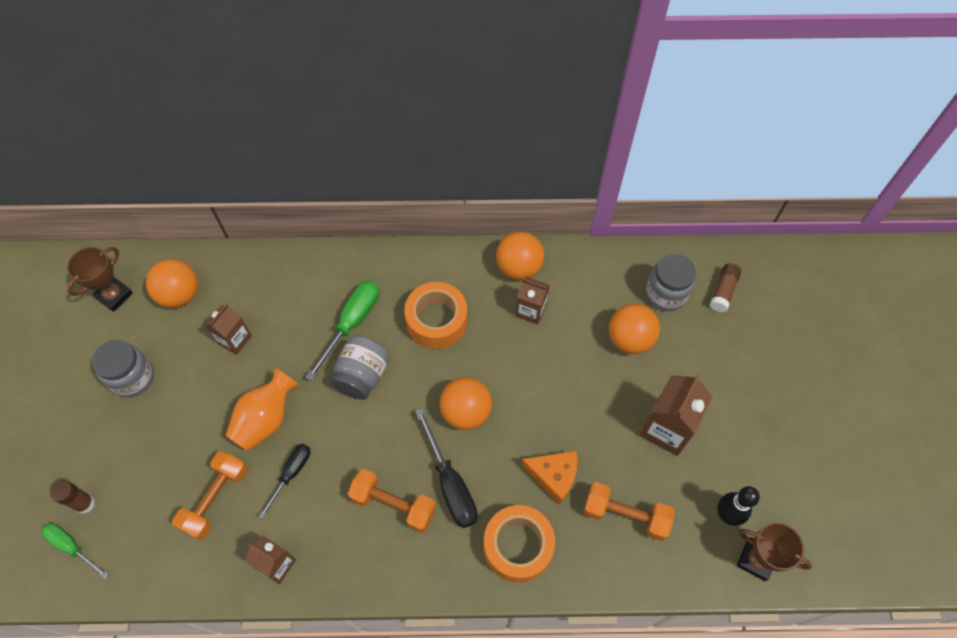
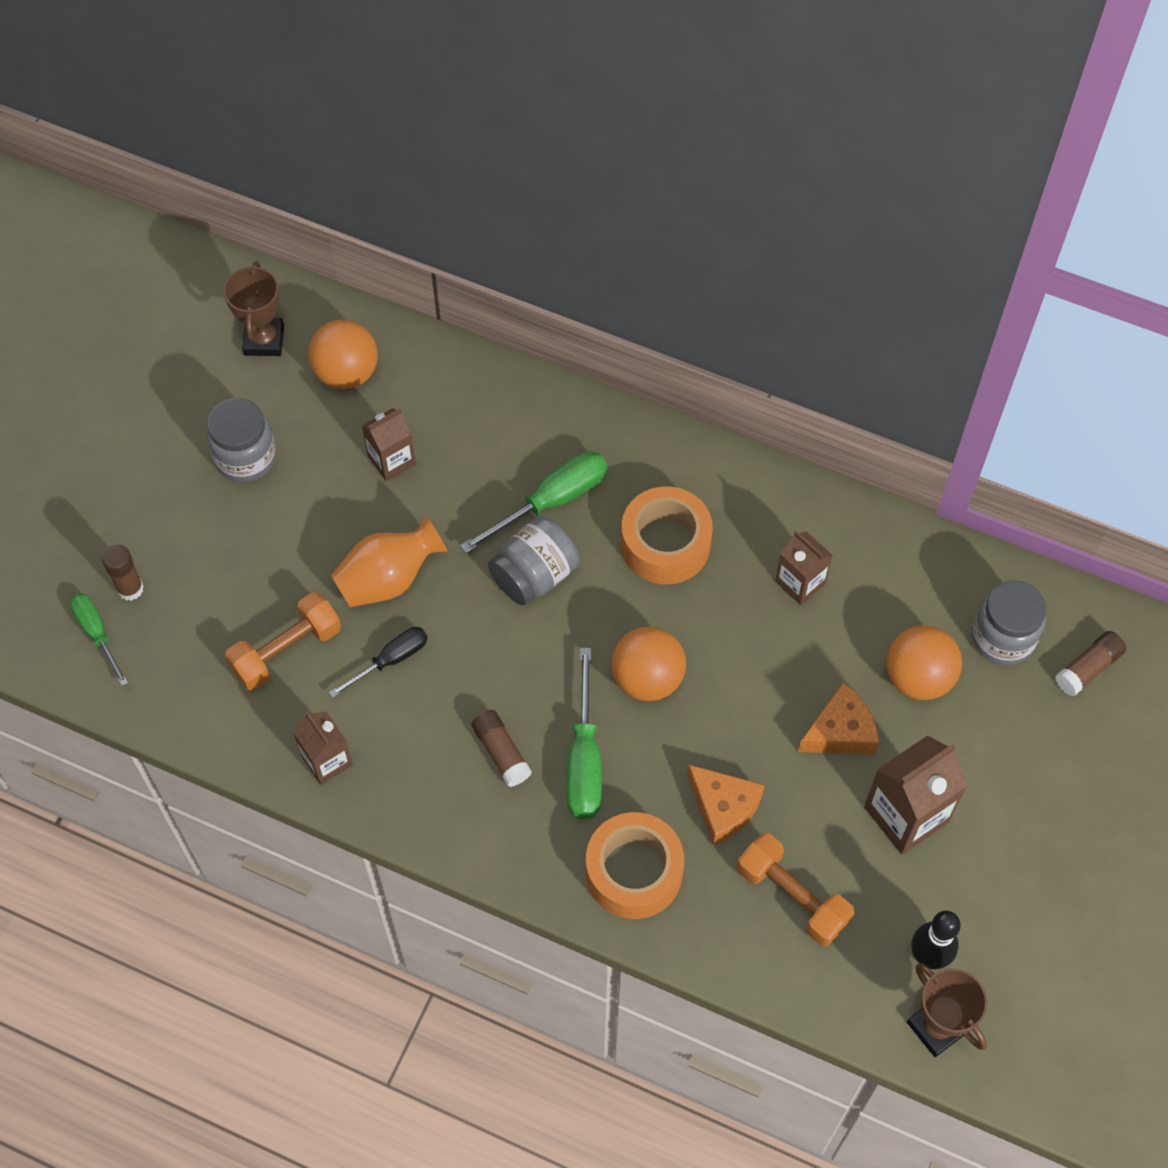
camera: 25 degrees right, 0 degrees up
brown trophy [67,247,133,312] -> brown trophy turned 60 degrees counterclockwise [224,261,284,356]
orange dumbbell [348,469,436,533] -> brown glue stick [471,710,532,787]
black screwdriver [415,409,477,528] -> green screwdriver [567,648,602,819]
orange ball [496,232,544,280] -> none
none -> orange cheese [798,683,879,754]

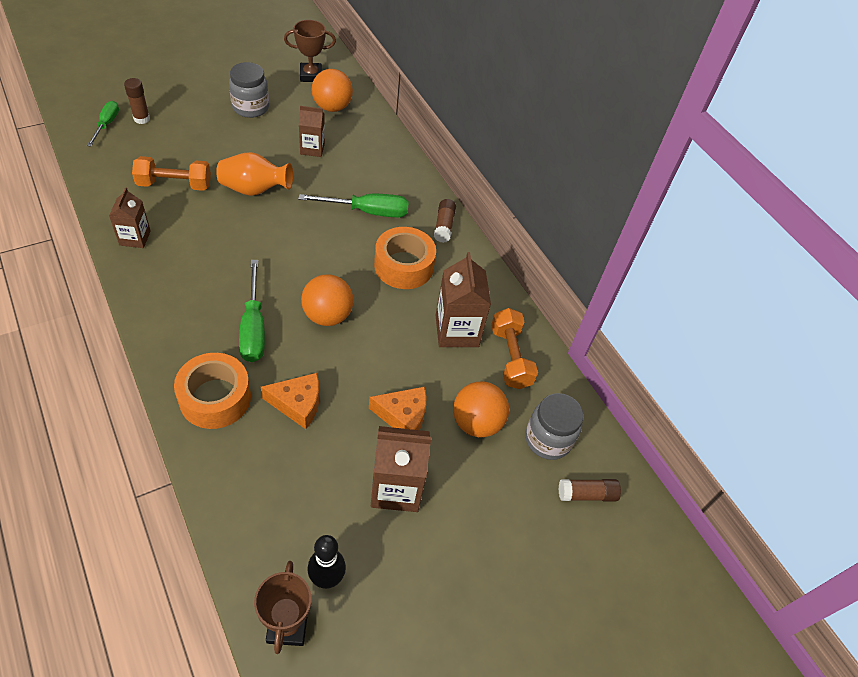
camera: 30 degrees right, 10 degrees down
brown trophy [224,261,284,356] -> brown trophy turned 45 degrees clockwise [284,20,336,82]
black screwdriver [329,627,428,698] -> none
brown glue stick [471,710,532,787] -> brown glue stick moved to [434,199,456,243]
grey jar [488,516,579,605] -> none
green screwdriver [567,648,602,819] -> green screwdriver turned 45 degrees counterclockwise [239,260,265,362]
orange cheese [687,764,765,846] -> orange cheese turned 75 degrees counterclockwise [261,373,319,429]
orange dumbbell [737,833,855,946] -> orange dumbbell moved to [491,308,538,389]
brown carton [775,531,833,605] -> brown carton [436,252,491,347], size x1.60

